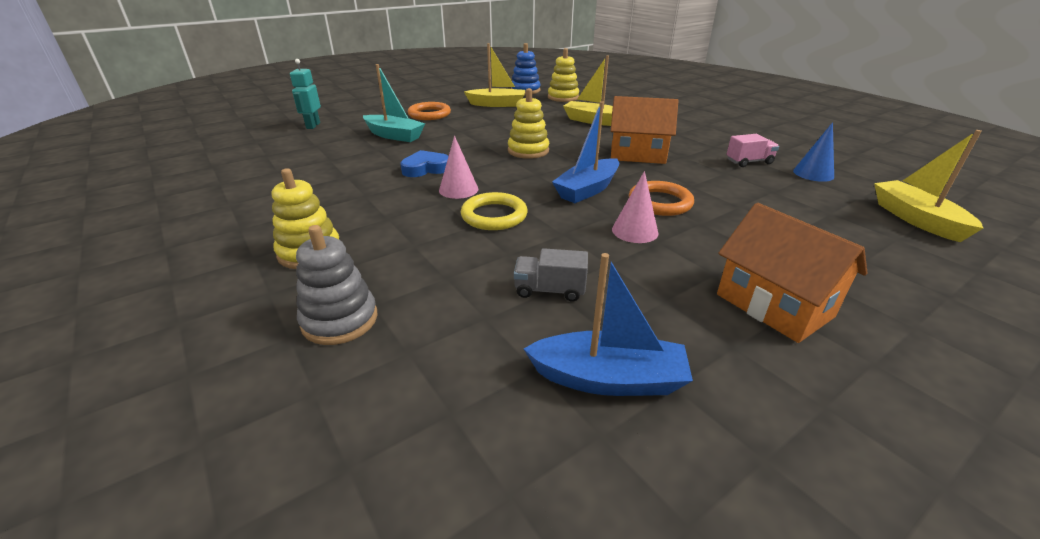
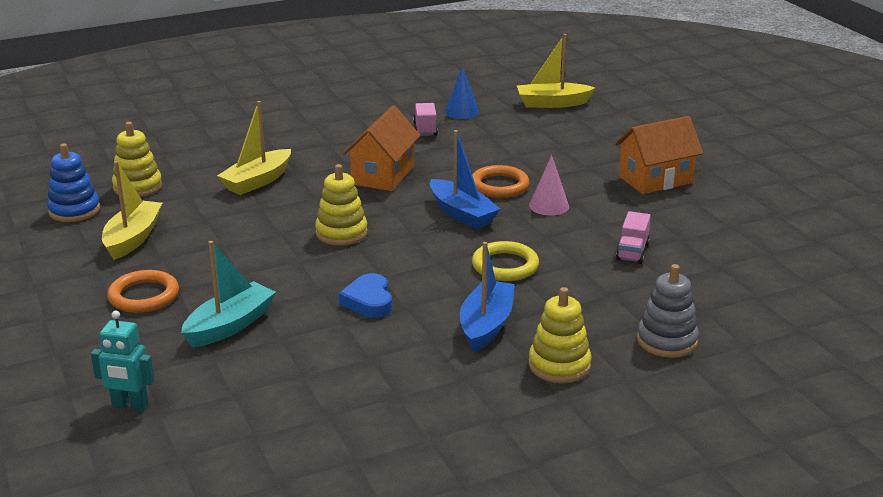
camera: 80 degrees left, 5 degrees down
pink cone [439,136,478,199] -> none
grey truck [514,248,588,302] -> pink truck [616,211,651,264]
blue boat [524,253,693,396] -> blue boat moved to [460,242,515,352]

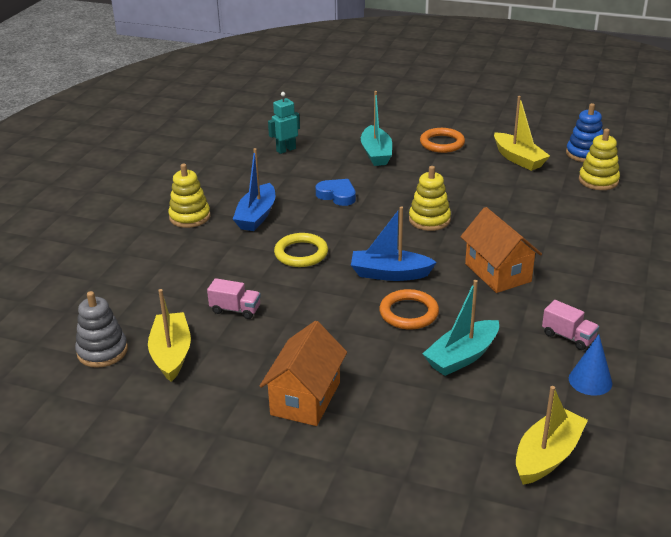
camera: 135 degrees right, 5 degrees up
turquoise robot [91,311,155,411] -> turquoise robot moved to [268,92,300,154]
yellow boat [217,101,291,195] -> yellow boat moved to [148,289,191,382]
blue boat [460,242,515,352] -> blue boat turned 45 degrees clockwise [233,148,275,231]
pink cone [529,155,569,216] -> none
pink truck [616,211,651,264] -> pink truck turned 135 degrees clockwise [207,278,261,319]
grey stacking toy [637,264,699,358] -> grey stacking toy moved to [75,291,128,368]
none -> turquoise boat [422,280,499,376]

